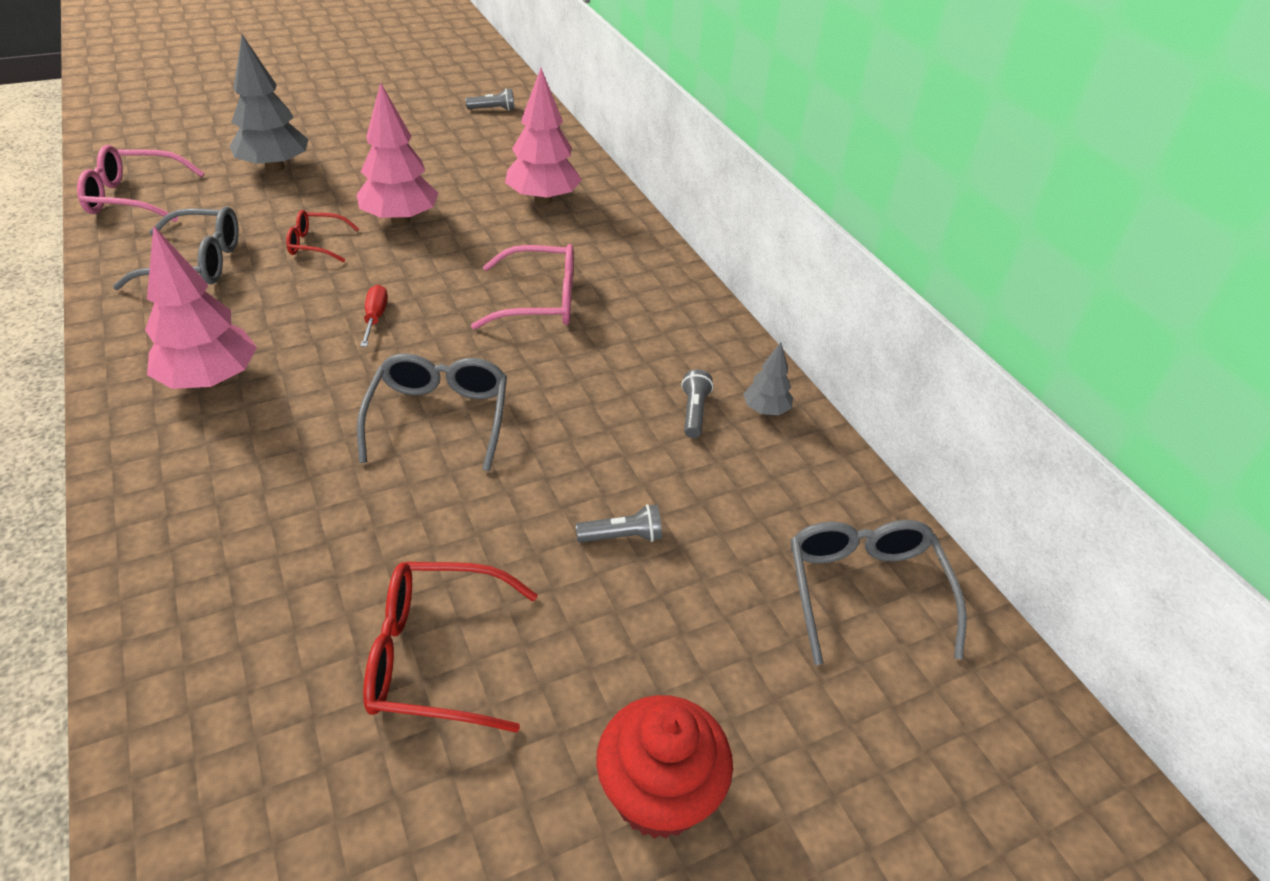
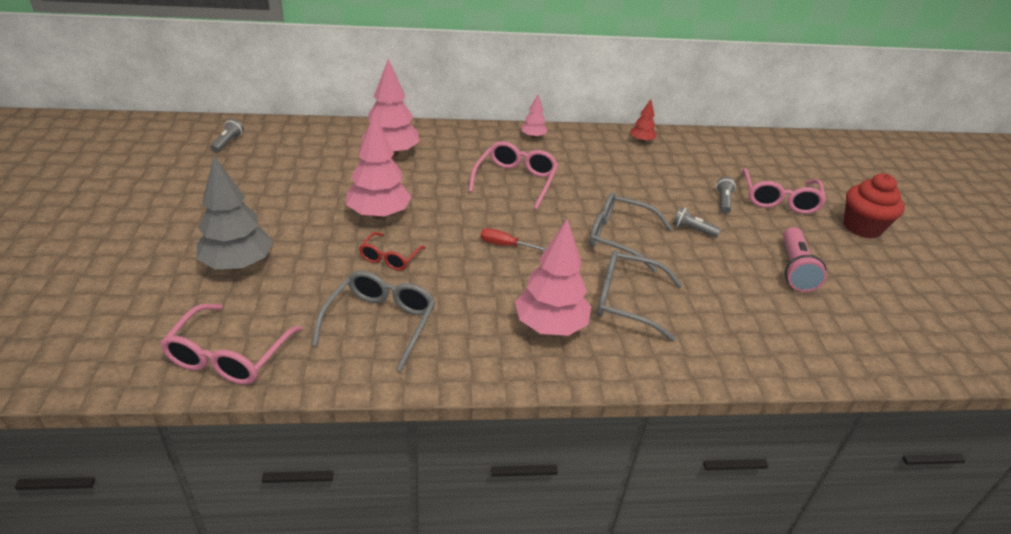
camera: 70 degrees left, 5 degrees down
red glasses [363,562,538,733] -> pink flashlight [783,227,827,292]
grey flashlight [681,369,713,438] -> grey flashlight moved to [673,207,721,238]
grey tree [743,342,793,415] -> red tree [630,99,657,143]
grey glasses [790,520,967,665] -> grey glasses moved to [597,250,682,341]
none -> pink tree [521,95,548,139]
none -> pink glasses [742,168,826,214]

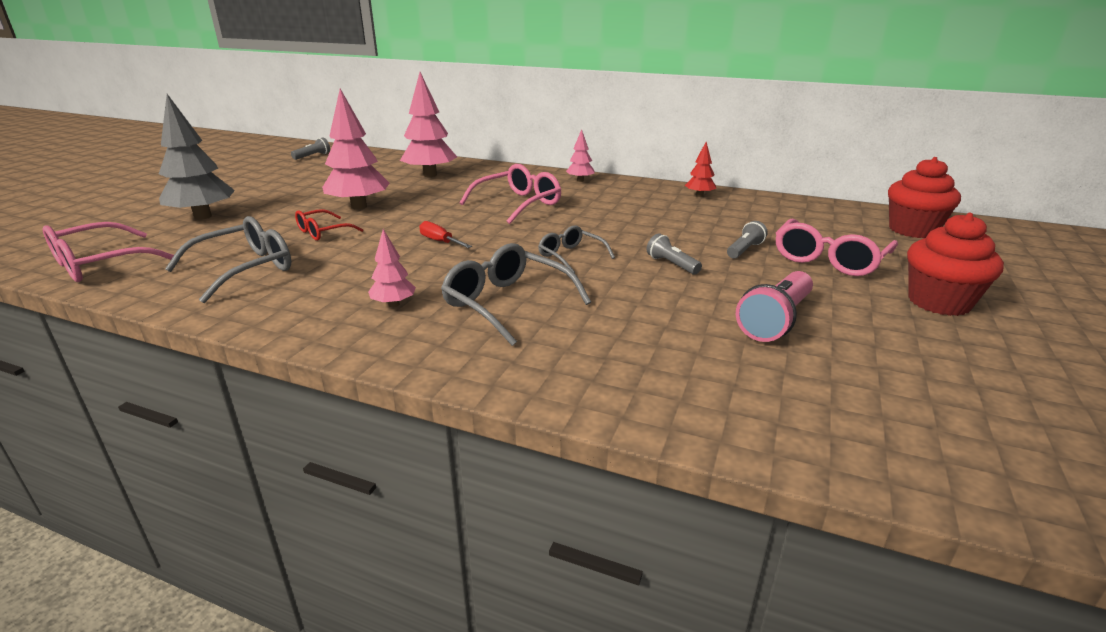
camera: 30 degrees right, 10 degrees down
pink tree [515,219,591,336] -> pink tree [368,229,416,307], size x0.50
grey glasses [589,192,673,272] -> grey glasses [538,225,615,273], size x0.61
none -> red cupcake [888,157,961,238]

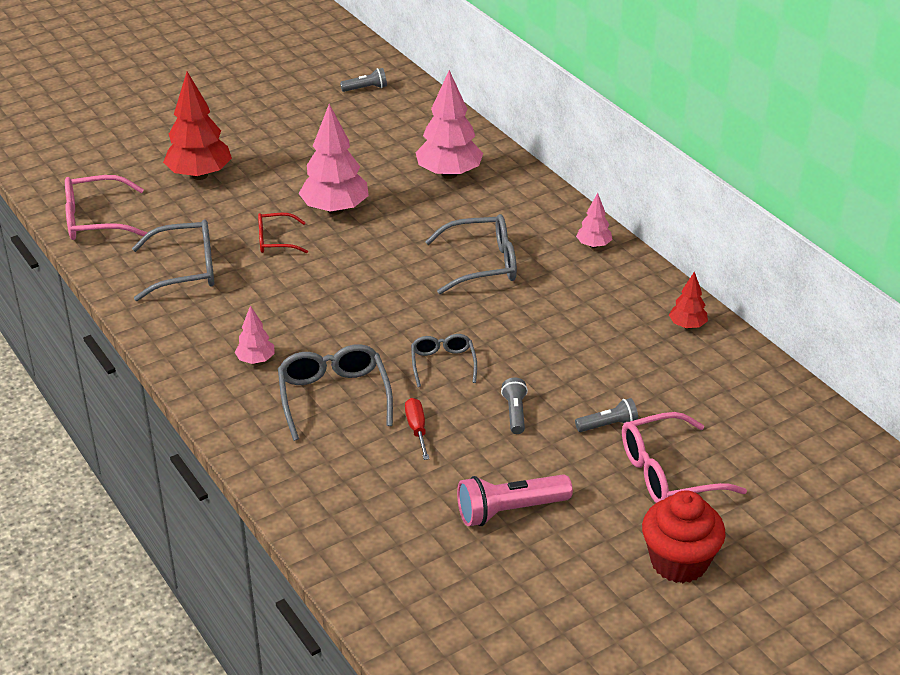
camera: 35 degrees right, 10 degrees up
grey tree [159,94,235,220] -> red tree [163,72,232,180]
red screwdriver [419,221,472,248] -> red screwdriver moved to [405,398,429,460]
pink glasses [459,164,561,224] -> grey glasses [425,214,517,294]
red cupcake [888,157,961,238] -> none

